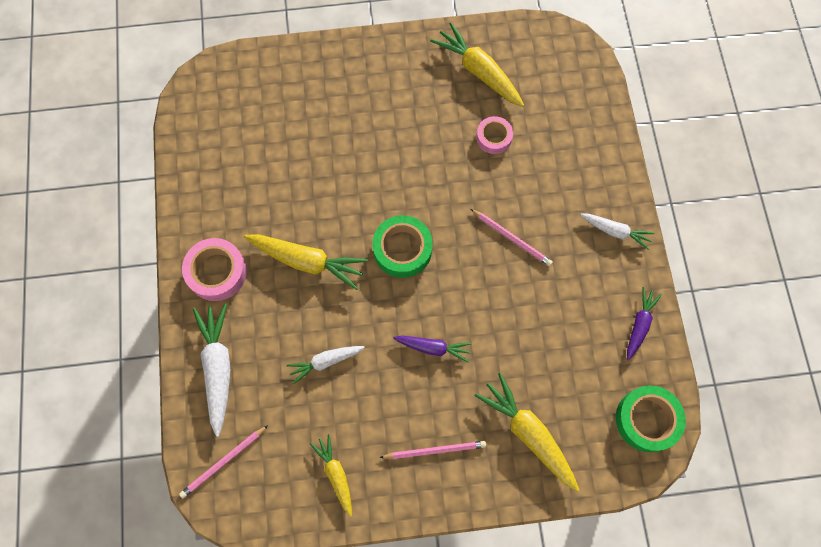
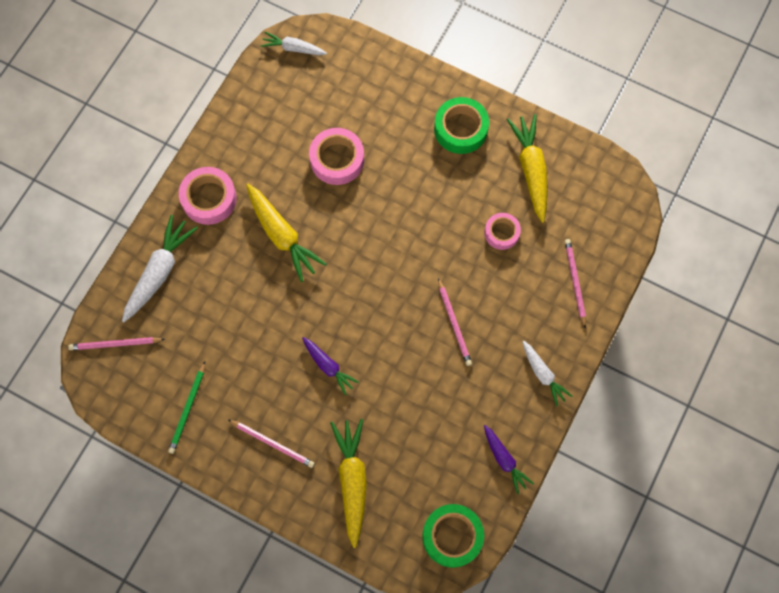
camera: 35 degrees right, 0 degrees up
white carrot [287,346,365,384] -> white carrot moved to [261,32,327,55]
yellow carrot [310,434,352,517] -> green pencil [168,362,205,454]
green tape [372,215,433,278] -> green tape moved to [434,97,489,154]
purple carrot [627,287,662,360] -> purple carrot turned 90 degrees clockwise [484,425,534,494]
none -> pink tape [309,128,364,185]
none -> pink pencil [565,239,586,329]

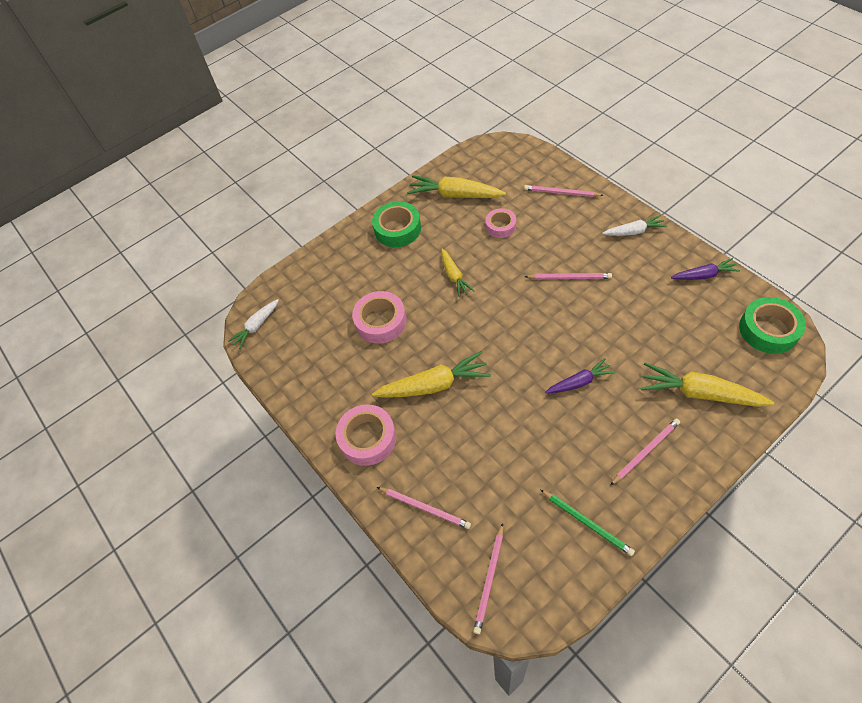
camera: 60 degrees left, 15 degrees down
white carrot [122,215,198,322] -> pink pencil [377,487,471,529]
none -> yellow carrot [441,249,474,297]

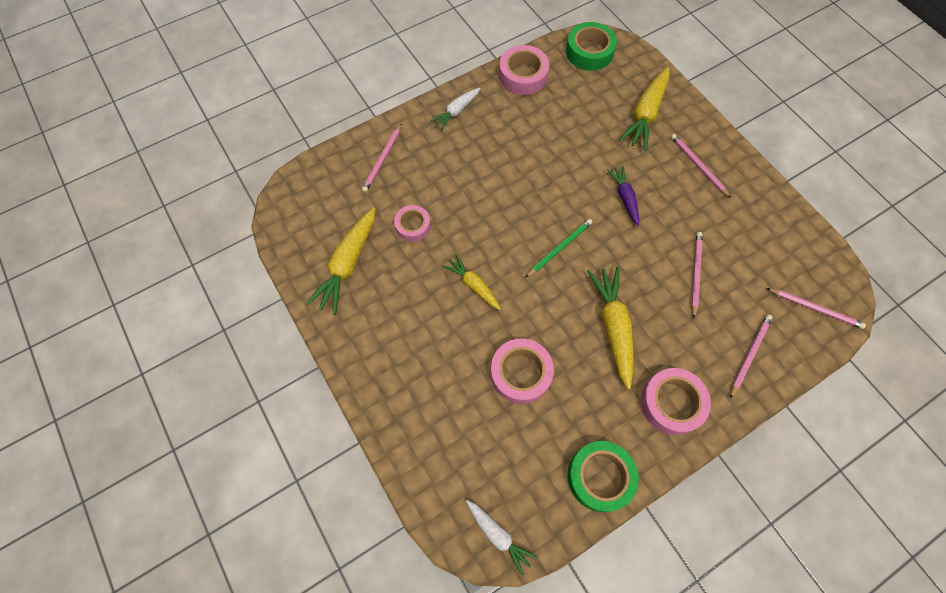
camera: 90 degrees left, 10 degrees up
green tape [372,201,421,247] -> green tape moved to [567,441,639,512]
yellow carrot [441,249,474,297] -> yellow carrot turned 120 degrees counterclockwise [443,254,501,310]
pink pencil [525,273,612,280] -> pink pencil moved to [691,232,703,318]
green pencil [541,490,635,556] -> green pencil moved to [525,219,593,278]
white carrot [602,215,667,236] -> white carrot turned 135 degrees counterclockwise [430,88,481,130]
purple carrot [671,258,740,280] -> pink tape [499,45,549,95]

